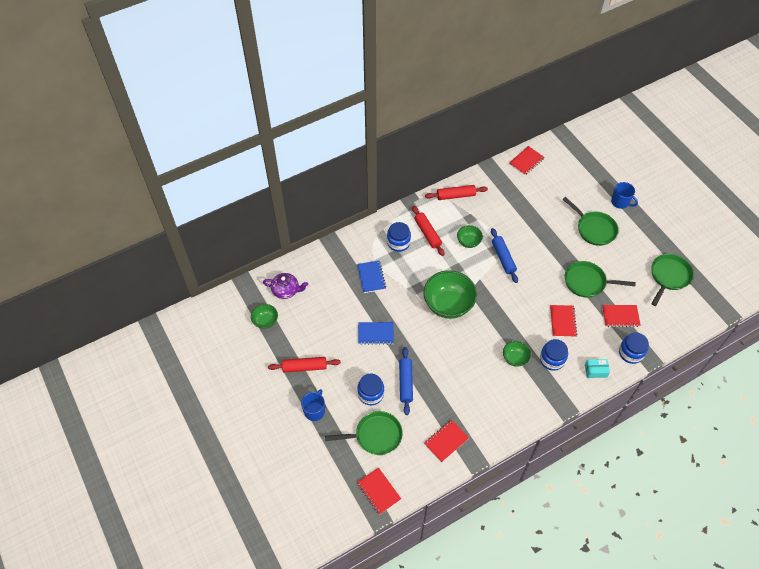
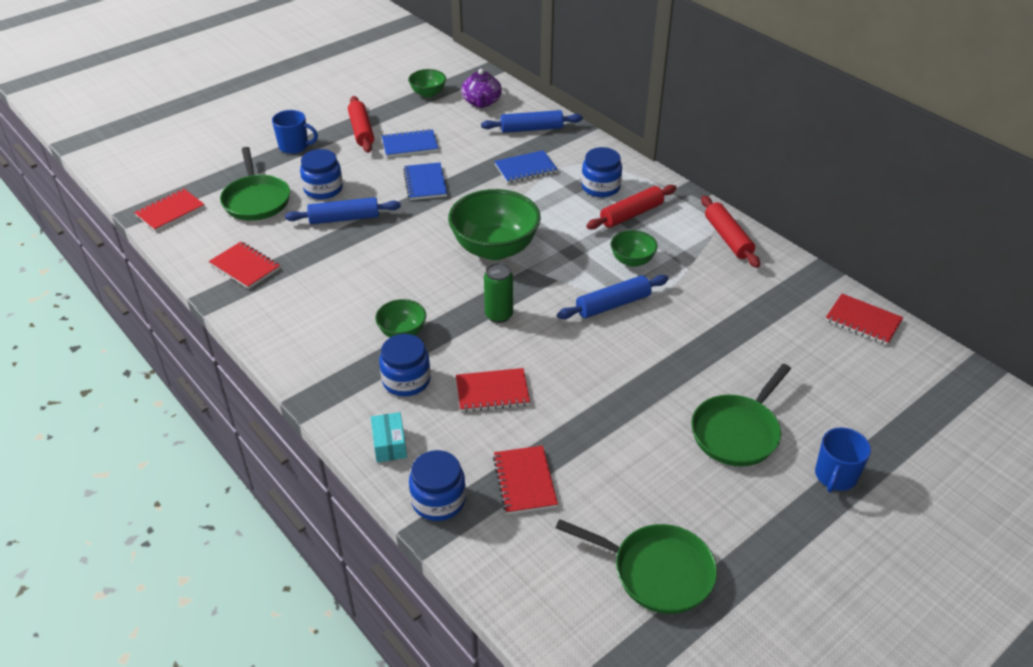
camera: 80 degrees right, 15 degrees down
green pan [565,261,636,298] -> none
none -> blue notebook [382,129,438,157]
none -> blue rolling pin [481,110,583,133]
none -> green can [484,263,513,323]

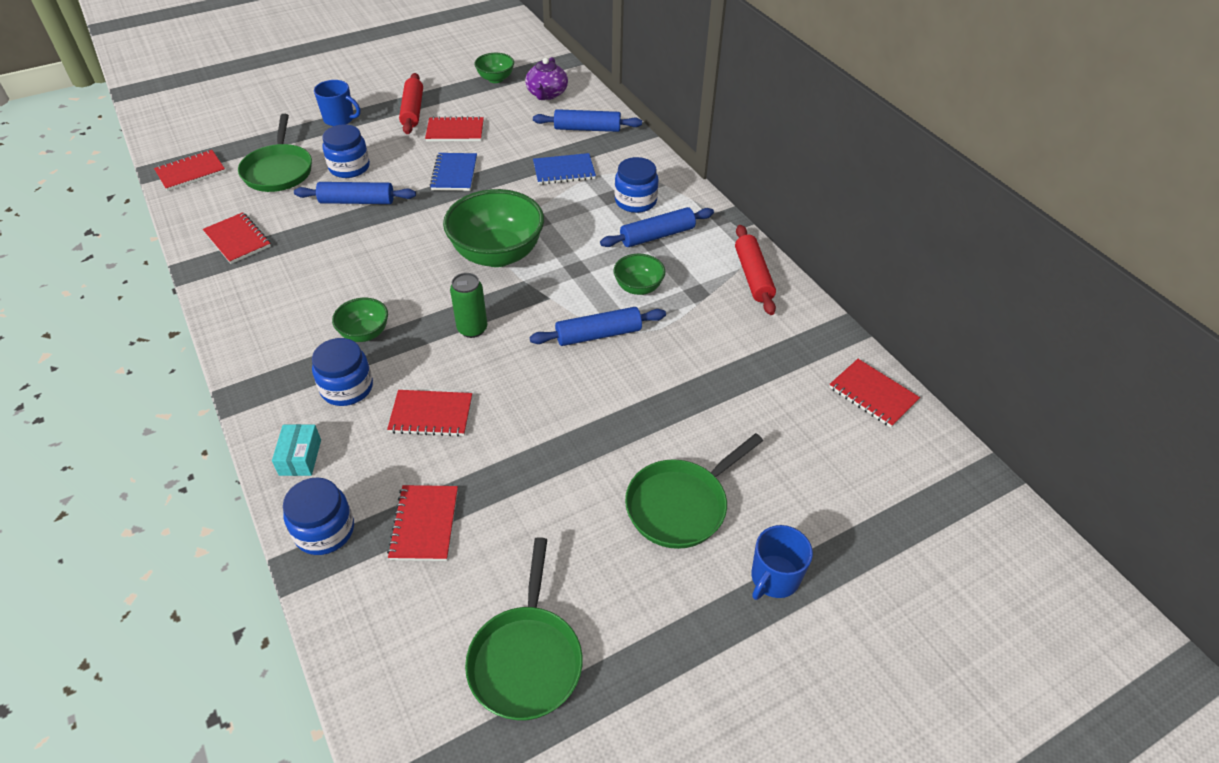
camera: 10 degrees right, 5 degrees up
blue notebook [382,129,438,157] -> red notebook [425,116,484,142]
green pan [556,519,717,614] -> green pan turned 60 degrees clockwise [465,537,583,720]
red rolling pin [586,185,676,230] -> blue rolling pin [600,207,714,247]

